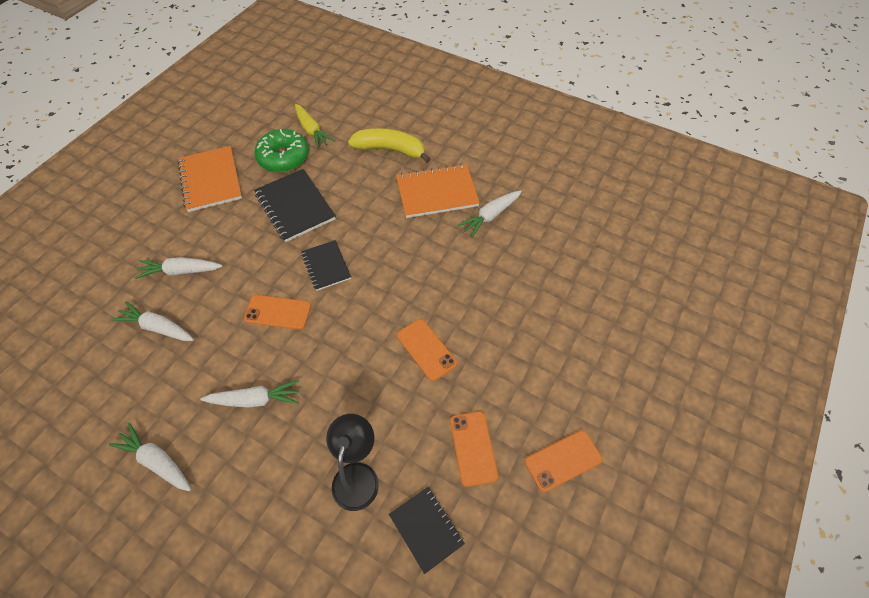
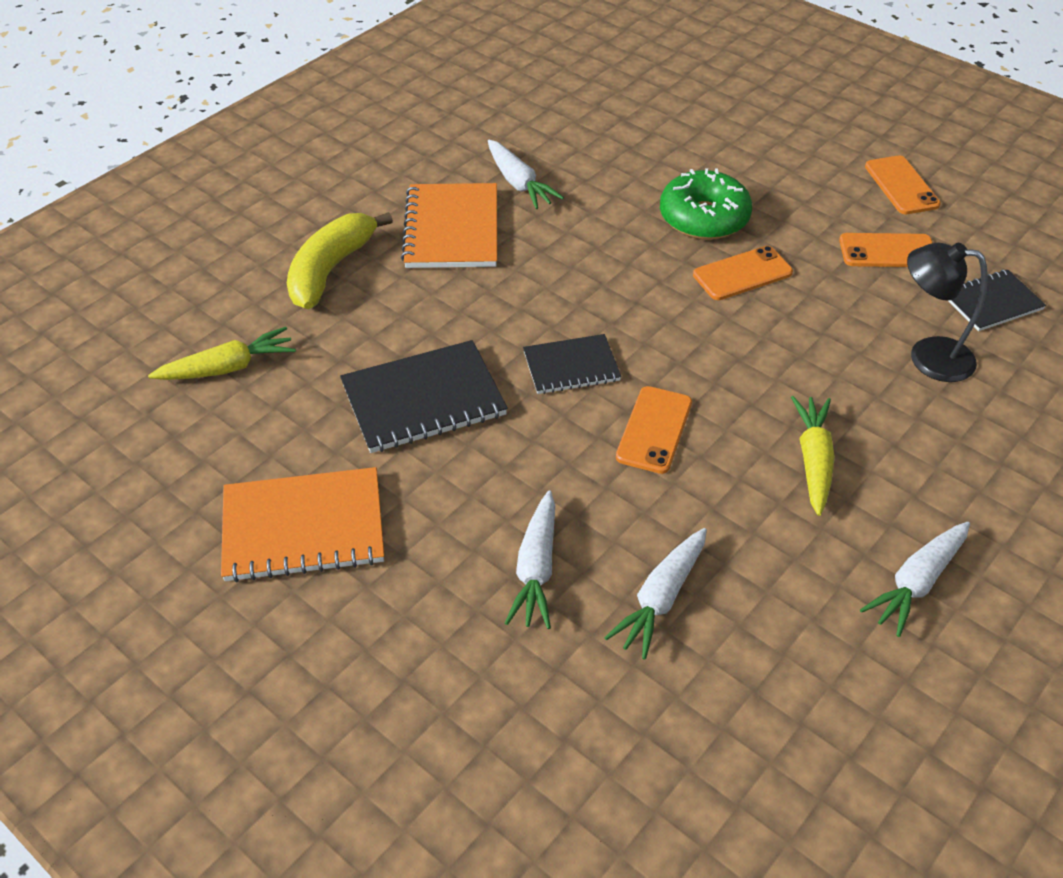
camera: 80 degrees left, 10 degrees down
white carrot [201,380,299,408] -> yellow carrot [791,396,835,516]
green donut [254,129,309,172] -> green donut moved to [660,168,752,240]

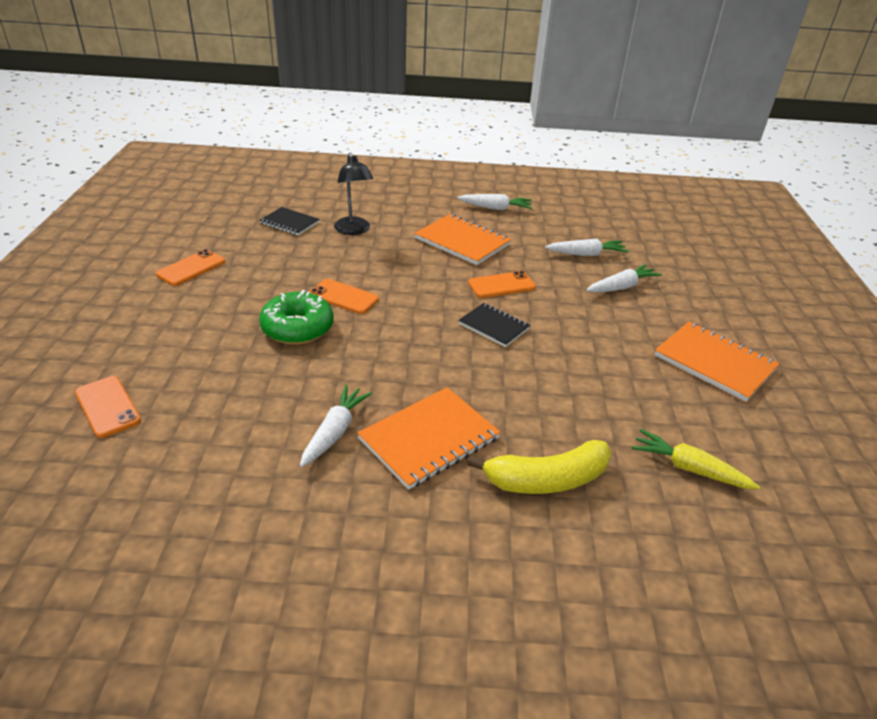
camera: 130 degrees left, 10 degrees down
black notebook [340,340,508,453] -> none
yellow carrot [791,396,835,516] -> orange notebook [414,214,511,265]
orange phone [839,233,933,267] -> orange phone moved to [75,376,141,438]

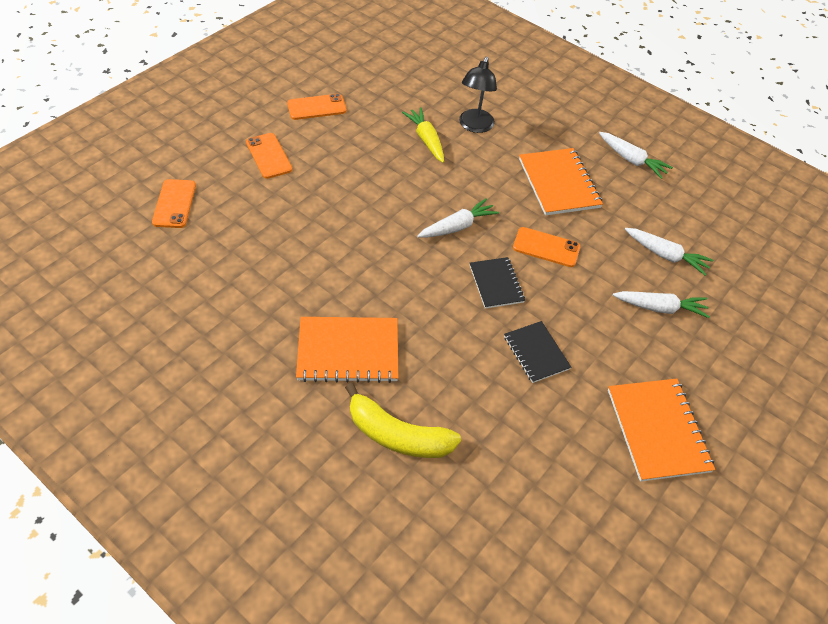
camera: 35 degrees right, 15 degrees up
green donut [259,290,334,345] -> none
black notebook [260,207,319,235] -> black notebook moved to [504,321,571,383]
white carrot [300,385,372,467] -> white carrot moved to [417,198,499,238]
orange phone [309,279,379,314] -> orange phone moved to [246,133,292,179]
yellow carrot [632,429,760,489] -> yellow carrot moved to [402,107,444,163]

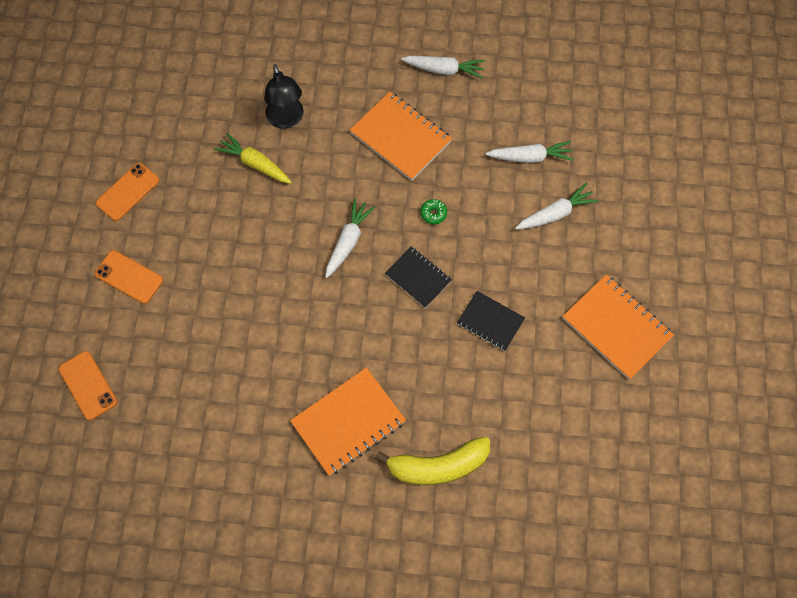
camera: 30 degrees left, 15 degrees up
orange phone [513,227,580,267] -> green donut [420,199,447,224]

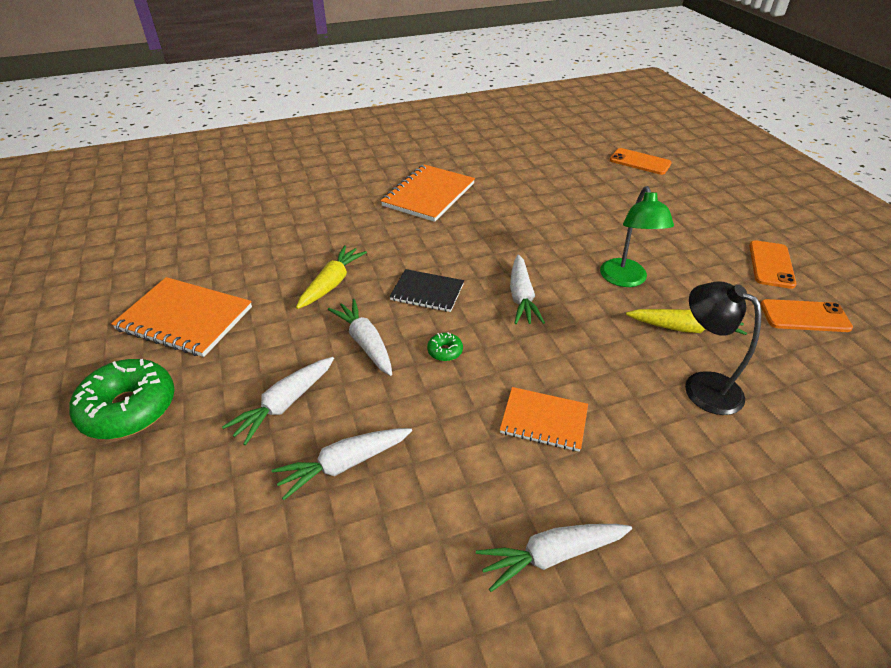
camera: 155 degrees right, 25 degrees down
orange phone [95,250,163,304] -> orange phone moved to [760,299,853,332]
orange notebook [350,92,452,181] -> orange notebook [500,387,588,452], size x0.62
yellow banana [375,437,490,485] -> none
black notebook [457,291,525,351] -> yellow carrot [296,245,367,309]
none -> green donut [70,359,175,439]
none -> white carrot [328,299,392,376]
none -> green lamp [600,186,674,287]

